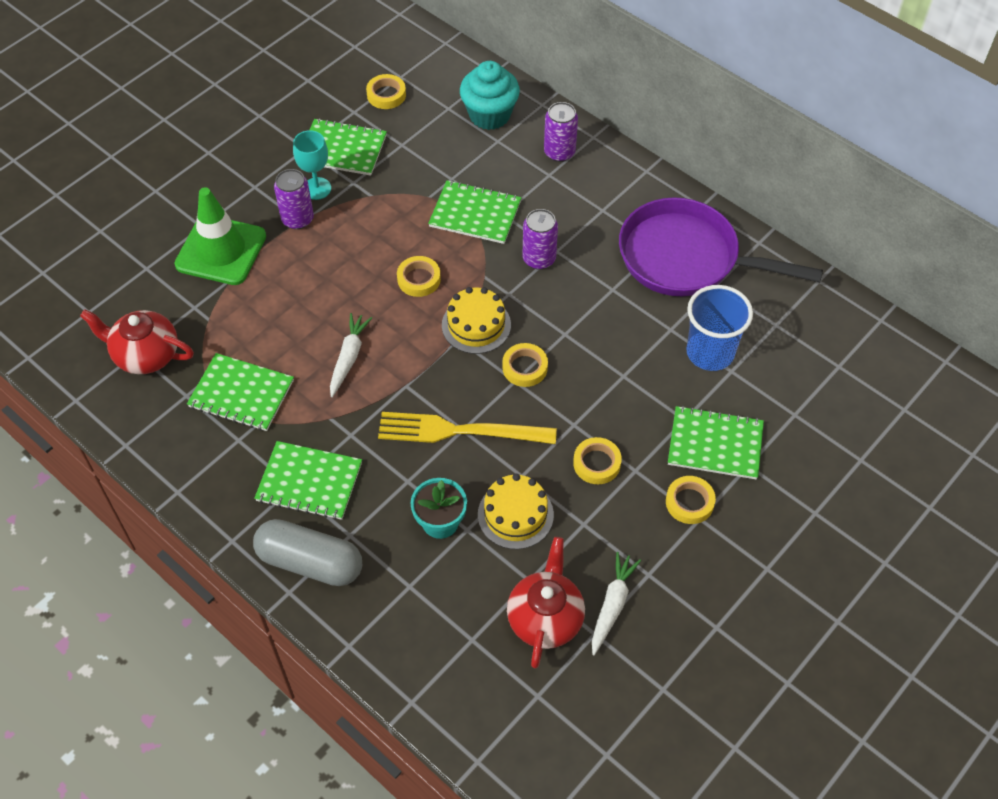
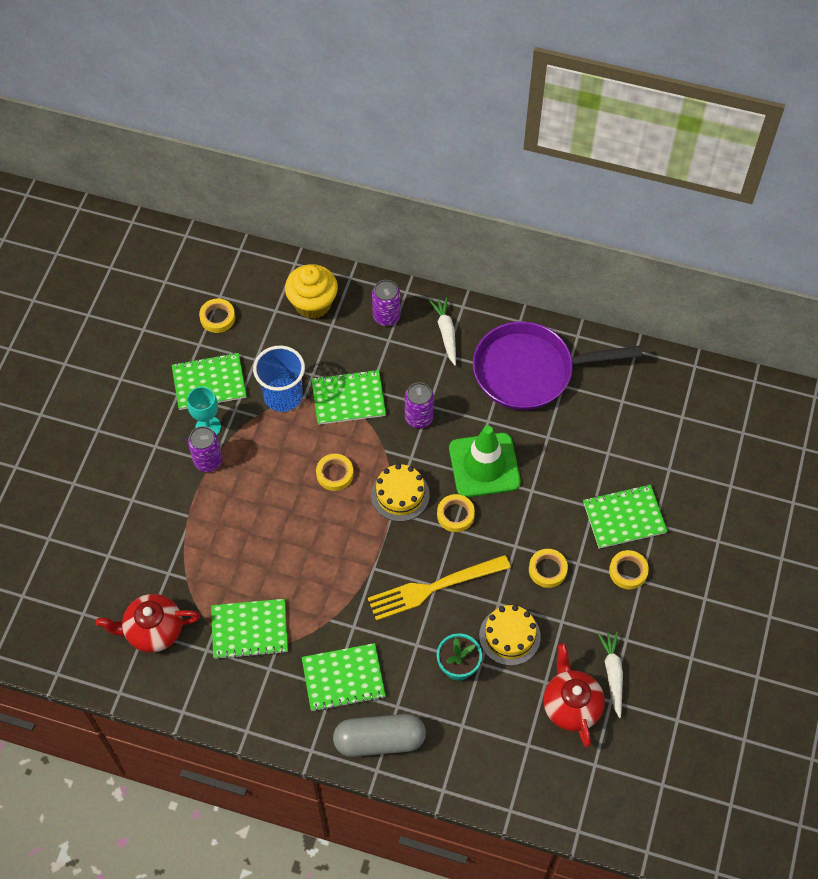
camera: 25 degrees left, 5 degrees up
green traffic cone [175,187,266,285] -> green traffic cone moved to [449,426,521,497]
white carrot [330,313,372,397] -> white carrot moved to [430,297,456,366]
turquoise cupcake [460,61,520,130] -> yellow cupcake [285,264,338,319]
blue cup [686,285,753,371] -> blue cup moved to [253,346,305,412]

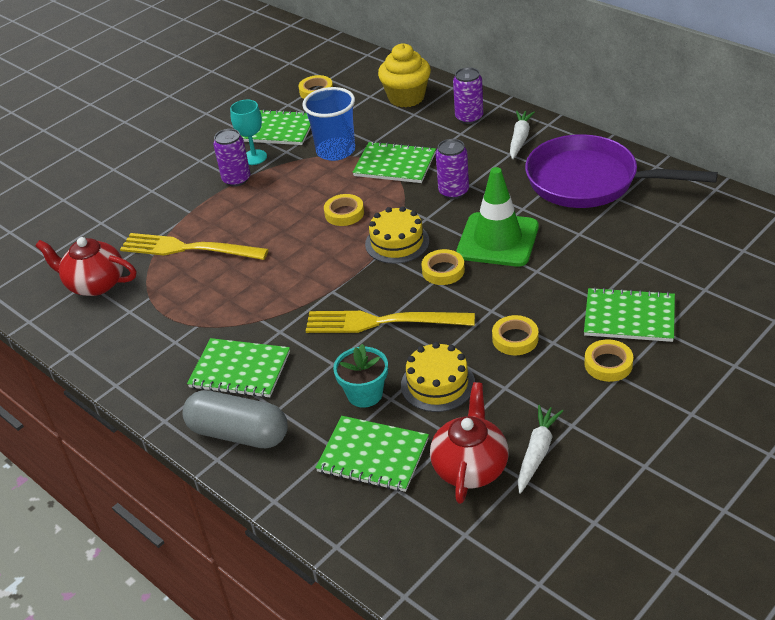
camera: 30 degrees right, 20 degrees down
green notebook [211,599,288,660] -> green notebook moved to [315,416,429,492]
none -> yellow fork [120,233,269,260]

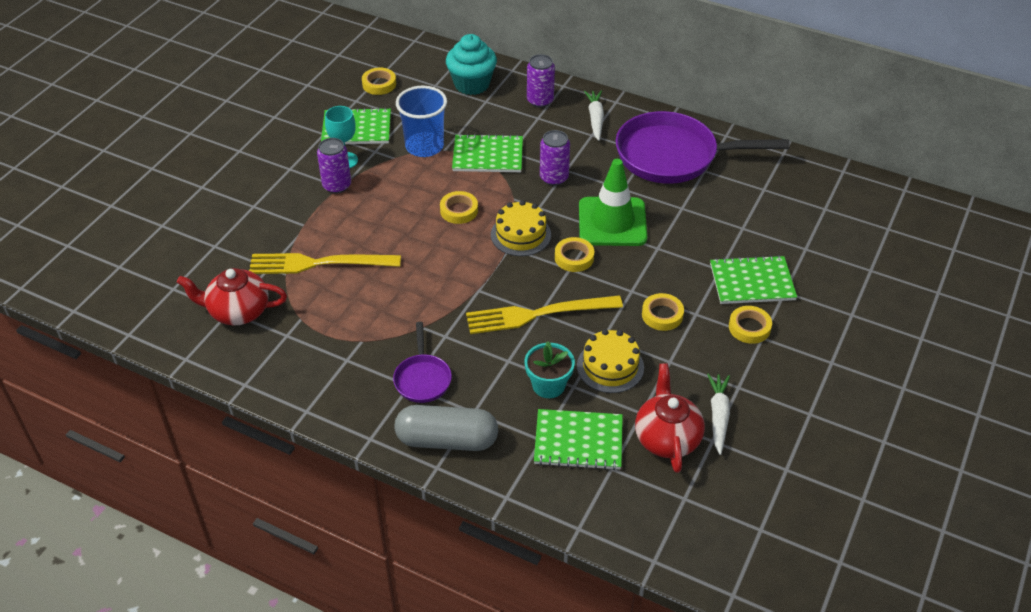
camera: 20 degrees left, 5 degrees up
green notebook [187,338,290,398] -> purple pan [393,322,452,403]
yellow cupcake [378,43,431,108] -> turquoise cupcake [446,34,497,95]

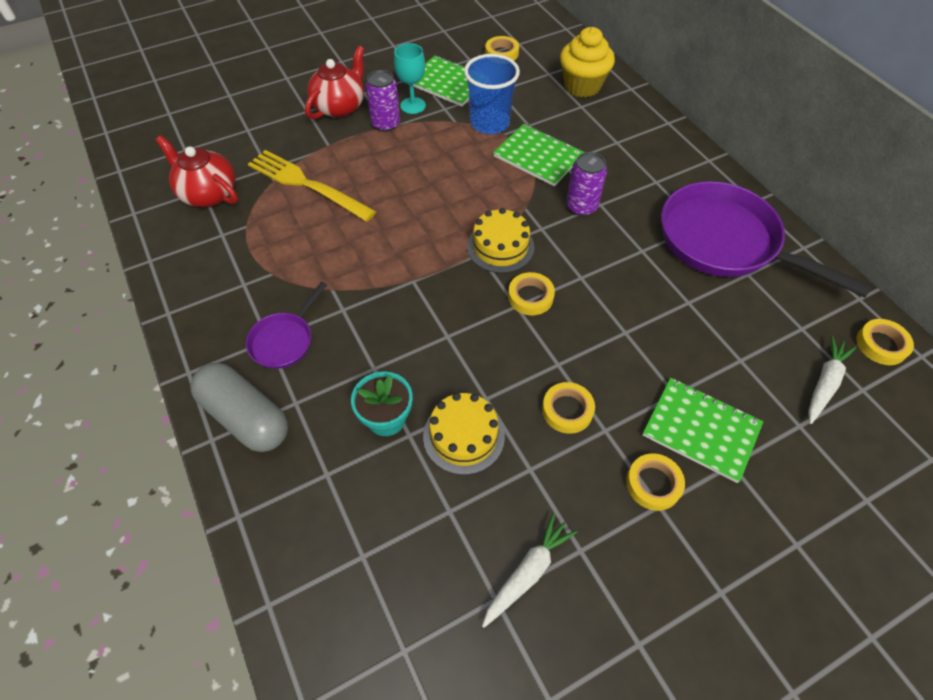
camera: 35 degrees right, 10 degrees up
yellow tape [440,191,478,224] -> yellow tape moved to [856,319,914,365]
turquoise cupcake [446,34,497,95] -> yellow cupcake [560,27,615,97]
yellow fork [466,295,623,334] -> none
purple can [527,54,555,108] -> none
green notebook [534,409,623,470] -> none
green traffic cone [579,159,647,246] -> none
white carrot [584,91,604,141] -> white carrot moved to [808,336,857,424]
red teapot [635,363,705,473] -> red teapot moved to [305,46,365,119]

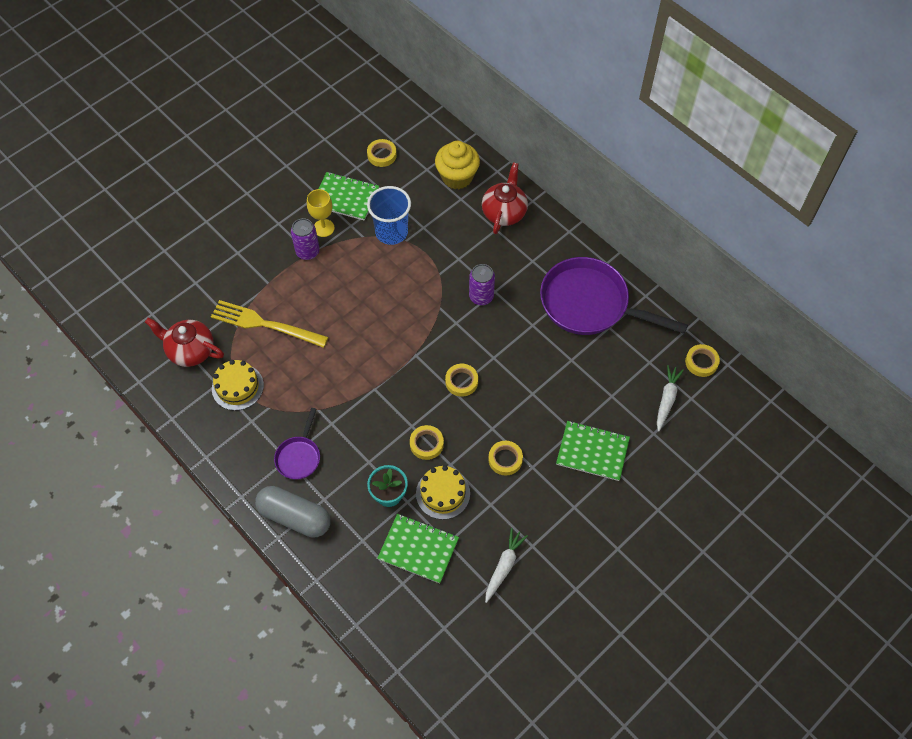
camera: 15 degrees left, 5 degrees up
red teapot [305,46,365,119] -> red teapot moved to [482,162,528,234]
turquoise goblet [394,43,426,114] -> yellow goblet [307,189,335,237]
yellow cake [467,208,534,273] -> yellow cake moved to [212,360,264,411]
green notebook [493,124,585,186] -> green notebook moved to [377,514,459,584]
yellow tape [626,454,685,511] -> yellow tape moved to [410,425,444,460]

